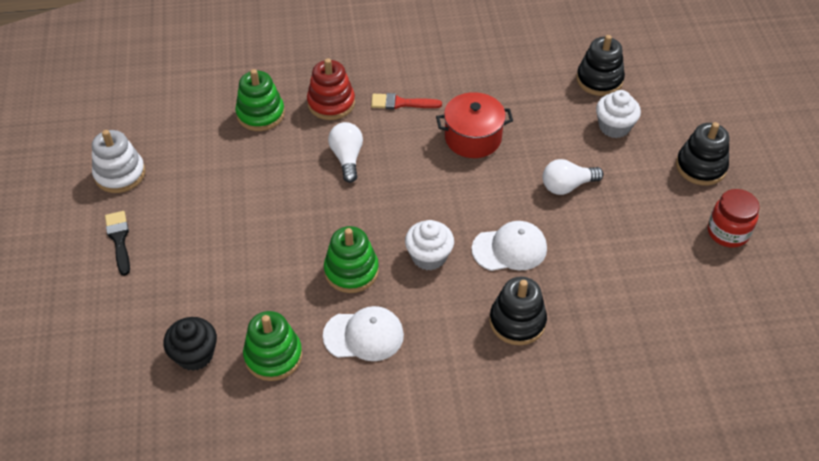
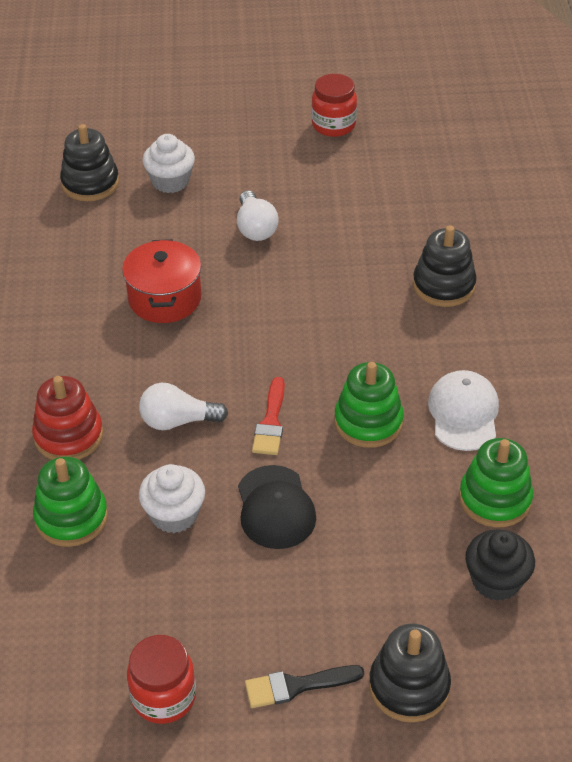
camera: 85 degrees left, 5 degrees down
white stacking toy [92,130,145,193] -> red jar [127,635,196,724]
red brush [371,93,442,110] -> red brush moved to [252,377,285,455]
white cupcake [405,220,454,270] -> white cupcake moved to [139,464,205,533]
white cap [472,221,547,271] -> none
black stacking toy [676,122,729,185] -> black stacking toy moved to [369,624,451,723]
none -> black cap [238,465,316,549]

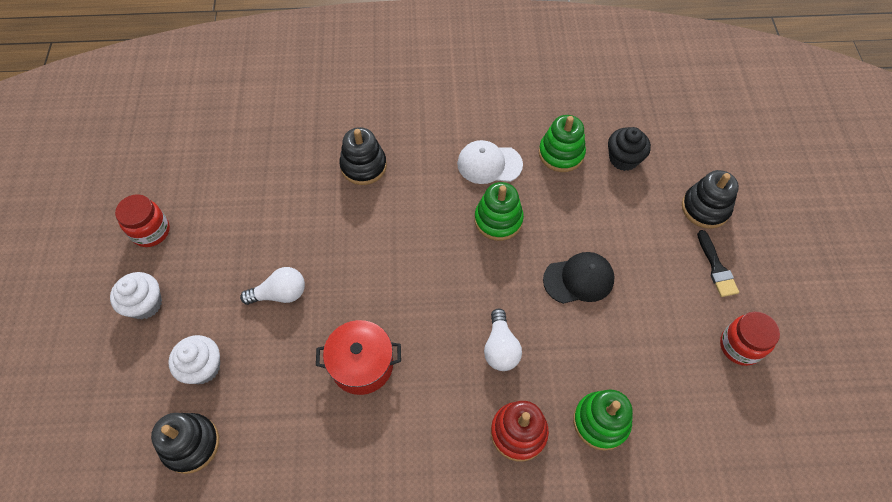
camera: 90 degrees left, 15 degrees up
white cupcake [139,464,205,533] -> white cupcake moved to [110,272,162,320]
red brush [252,377,285,455] -> none

